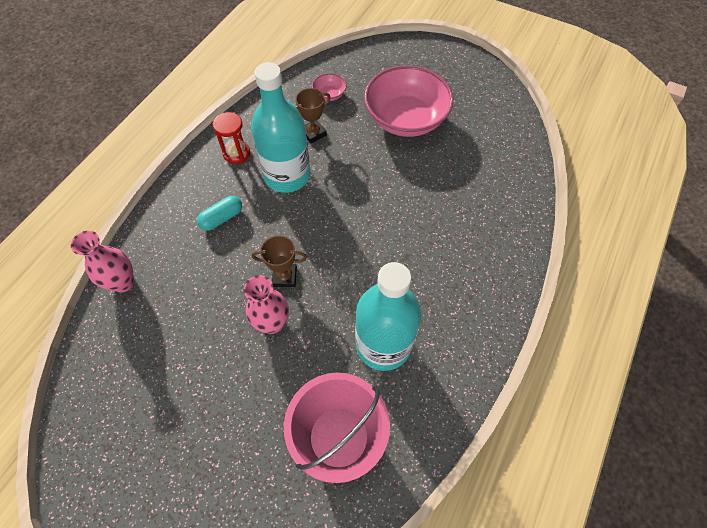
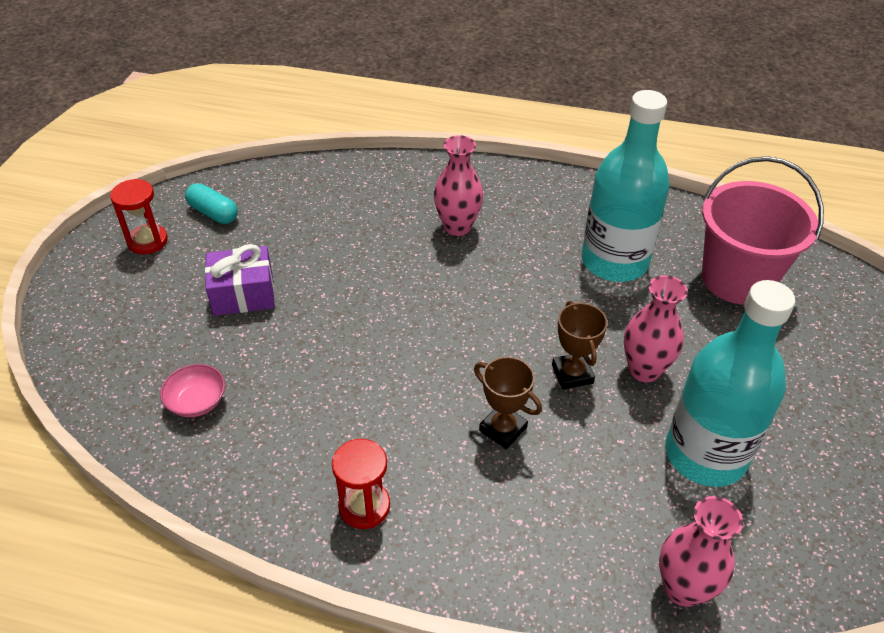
camera: 105 degrees left, 15 degrees down
turquoise capsule [197,196,242,231] -> turquoise capsule moved to [185,183,238,224]
turquoise bottle [251,62,310,193] -> turquoise bottle moved to [665,280,796,487]
brown trophy [296,88,331,144] -> brown trophy moved to [474,356,542,449]
pink bowl [364,66,454,137] -> purple gift [205,244,275,316]
none -> red hourglass [110,179,168,254]
none -> pink vase [434,135,483,236]

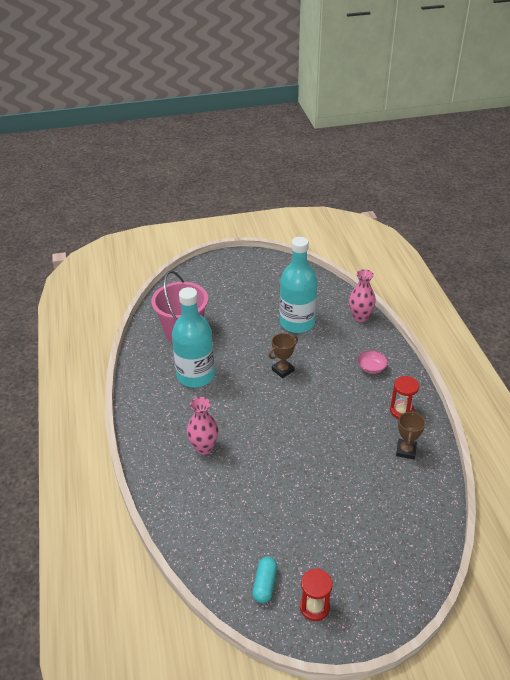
camera: 115 degrees left, 5 degrees down
pink bowl [160,364,225,417] -> pink bowl moved to [357,350,388,374]
purple gift [205,244,275,316] -> none
brown trophy [474,356,542,449] -> brown trophy moved to [396,411,425,459]
pink vase [624,275,688,382] -> none

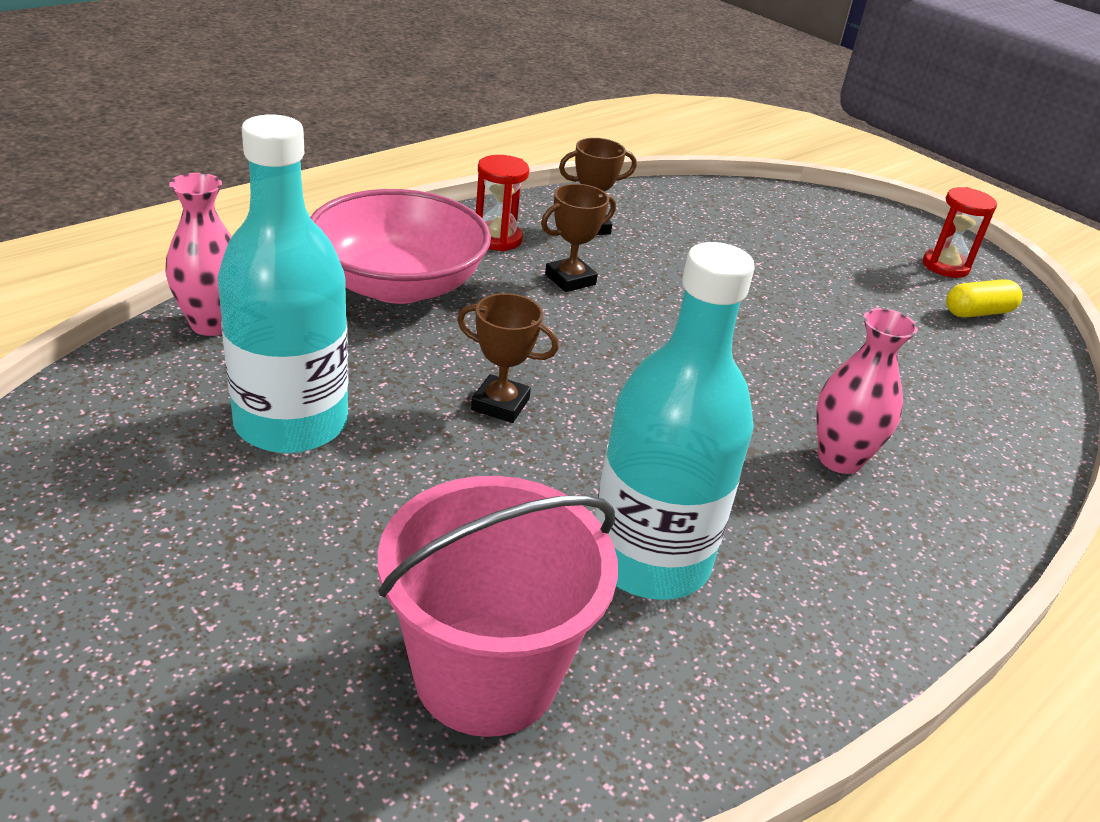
camera: 125 degrees left, 5 degrees down
turquoise capsule [253,557,277,603] -> yellow capsule [946,279,1022,318]
pink bowl [357,350,388,374] -> pink bowl [310,189,491,304], size x2.43
none -> brown trophy [541,184,616,292]

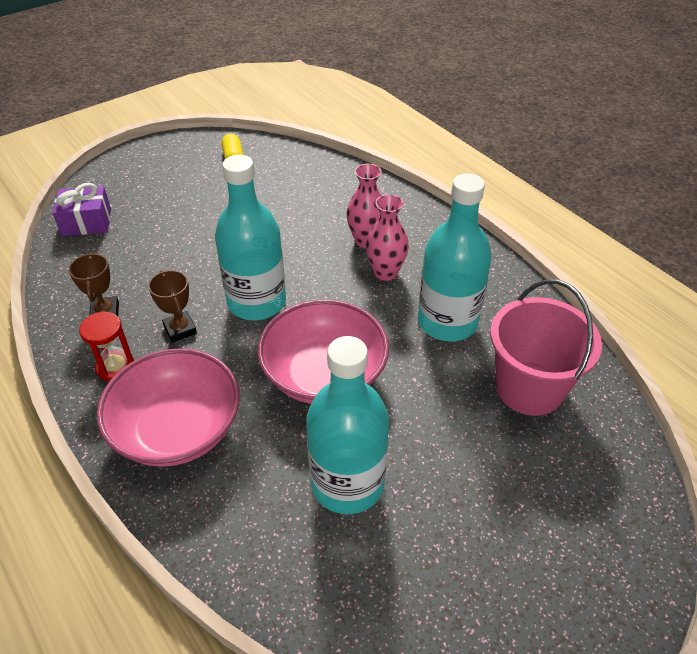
camera: 80 degrees left, 10 degrees up
pink vase [165,173,232,336] -> pink vase moved to [366,194,409,281]
brown trophy [457,293,559,423] -> pink bowl [258,300,389,404]
red hourglass [923,187,997,278] -> none
none -> purple gift [53,183,111,236]
none -> turquoise bottle [215,155,286,320]

